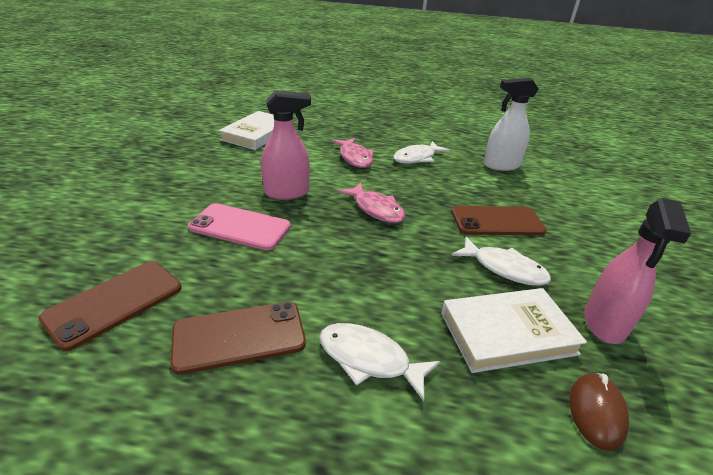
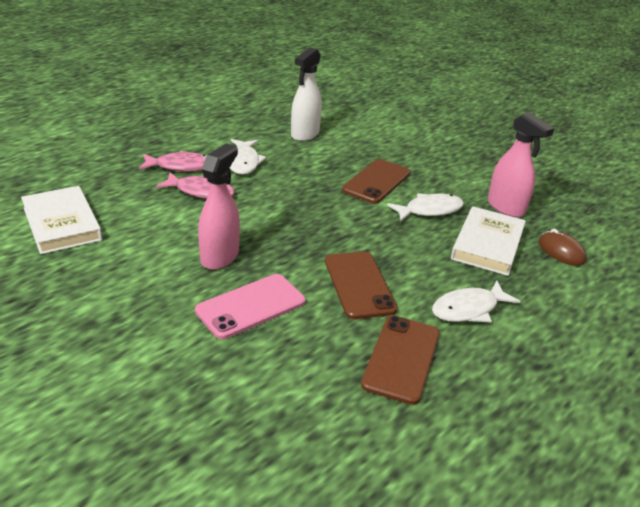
camera: 55 degrees left, 0 degrees up
brown phone [39,261,182,351] -> brown phone moved to [325,251,398,319]
pink fish [338,183,405,223] -> pink fish moved to [139,151,207,172]

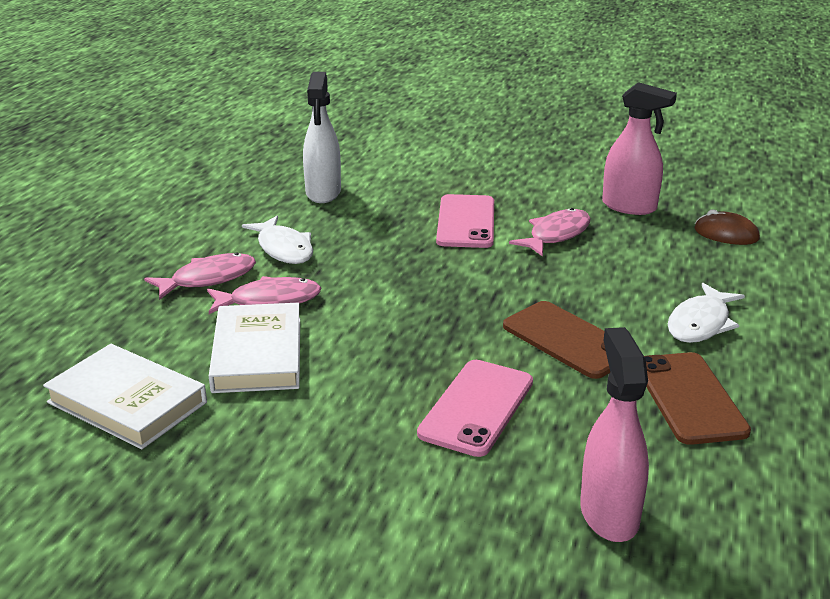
camera: 25 degrees left, 5 degrees down
pink spray bottle [198,143,240,270] -> pink spray bottle moved to [580,327,649,542]
brown phone [342,159,410,204] -> pink phone [436,194,494,248]
white fish [387,193,464,221] -> pink fish [509,208,591,257]
white book [451,206,526,276] -> white book moved to [209,303,300,393]

